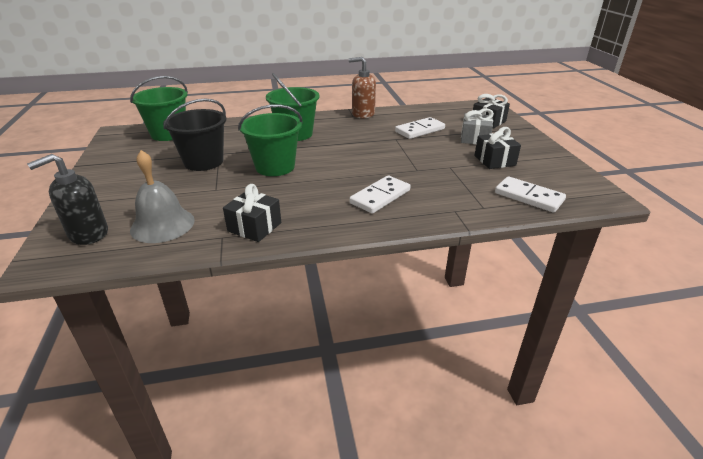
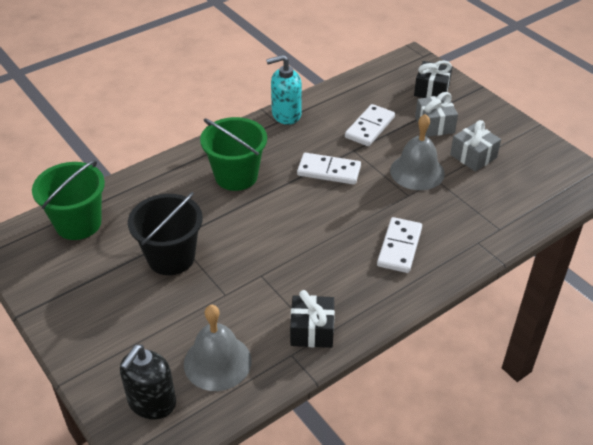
camera: 25 degrees left, 10 degrees up
green bucket [238,104,303,176] -> none
brown soap dispenser [349,57,376,118] -> turquoise soap dispenser [266,55,302,125]
black gift [474,127,521,169] -> grey gift [450,120,501,172]
white domino [495,176,566,212] -> white domino moved to [297,153,361,185]
none -> grey bell [390,114,445,190]

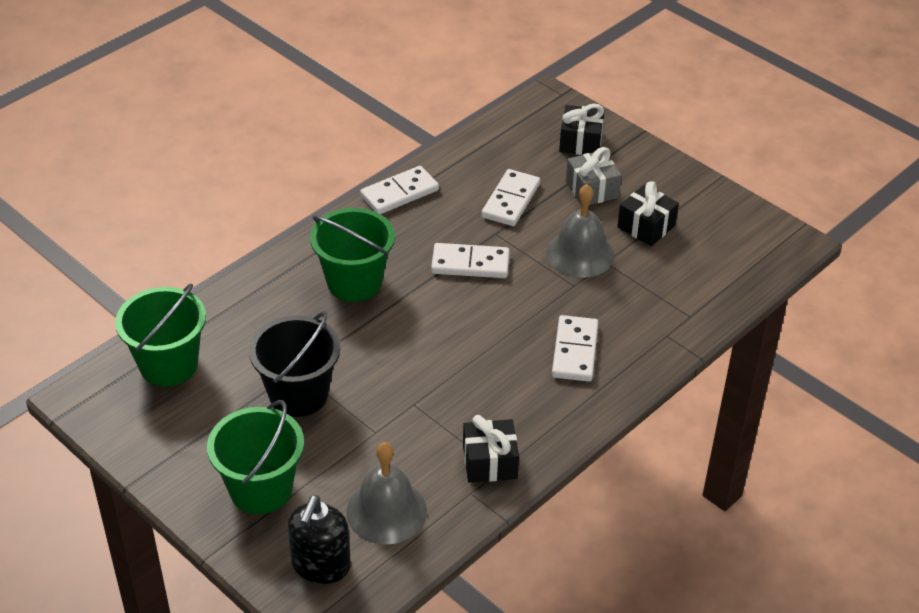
camera: 10 degrees left, 0 degrees up
turquoise soap dispenser [266,55,302,125] -> white domino [360,166,439,214]
grey gift [450,120,501,172] -> black gift [617,181,679,246]
none -> green bucket [207,400,304,514]

